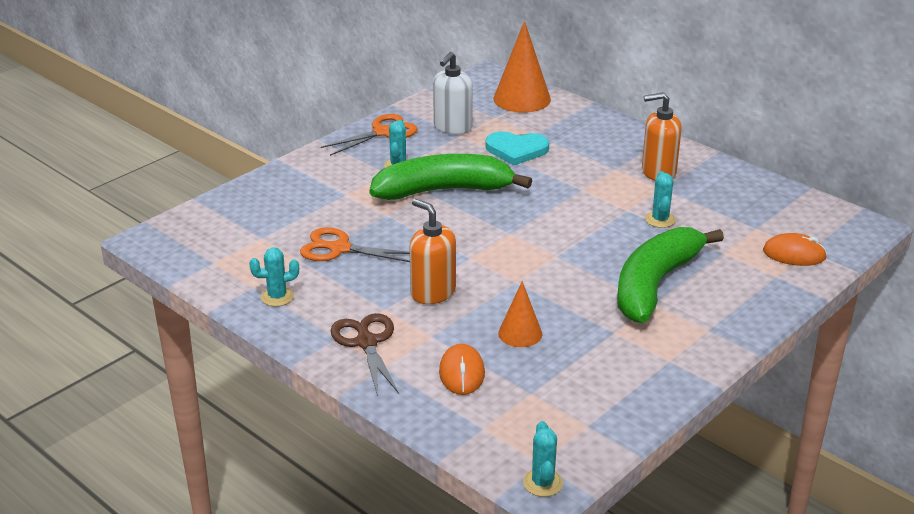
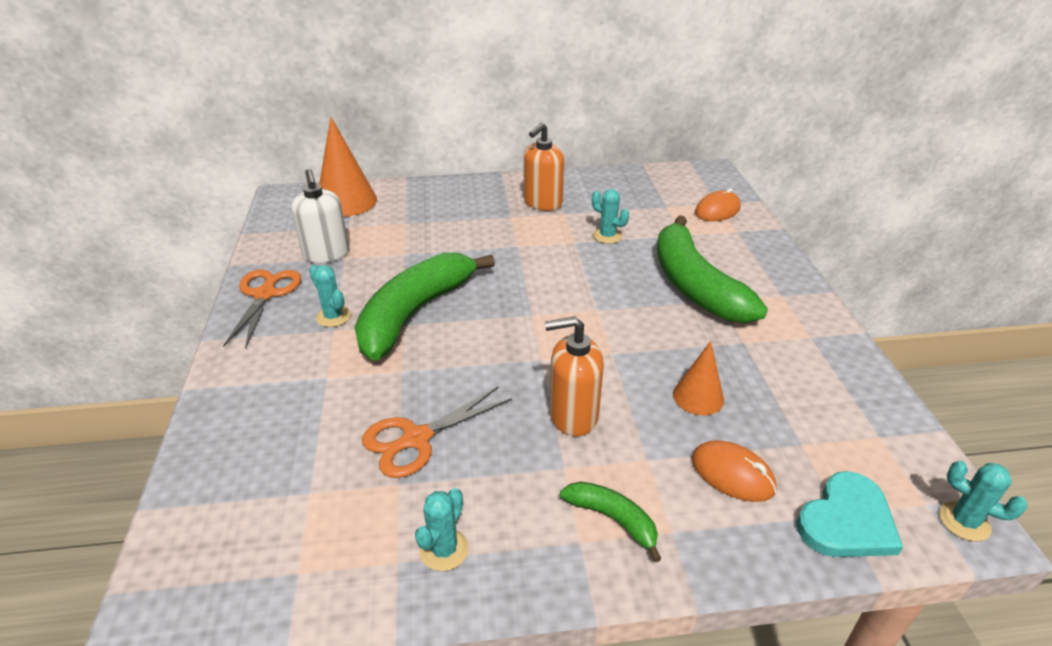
camera: 50 degrees left, 5 degrees up
brown scissors [331,313,399,396] -> green banana [560,482,662,562]
turquoise heart [485,131,549,165] -> turquoise heart moved to [797,471,903,557]

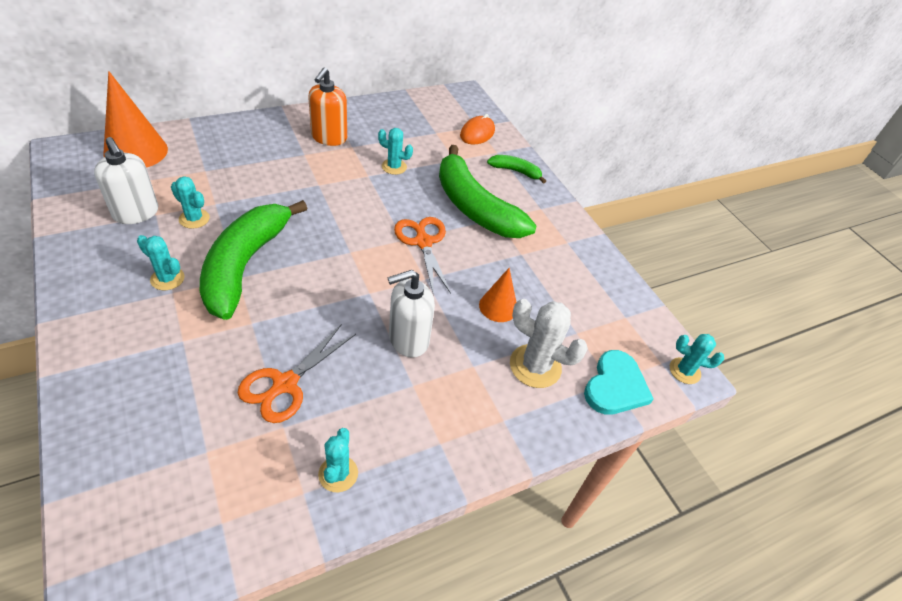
camera: 25 degrees left, 10 degrees up
orange scissors [223,269,301,349] -> orange scissors moved to [394,217,451,295]
orange soap dispenser [545,316,604,436] -> white soap dispenser [388,270,435,358]
green banana [560,482,662,562] -> green banana moved to [487,155,546,184]
orange mouse [692,440,777,502] -> white cactus [510,299,588,388]
none -> turquoise cactus [171,176,210,229]

